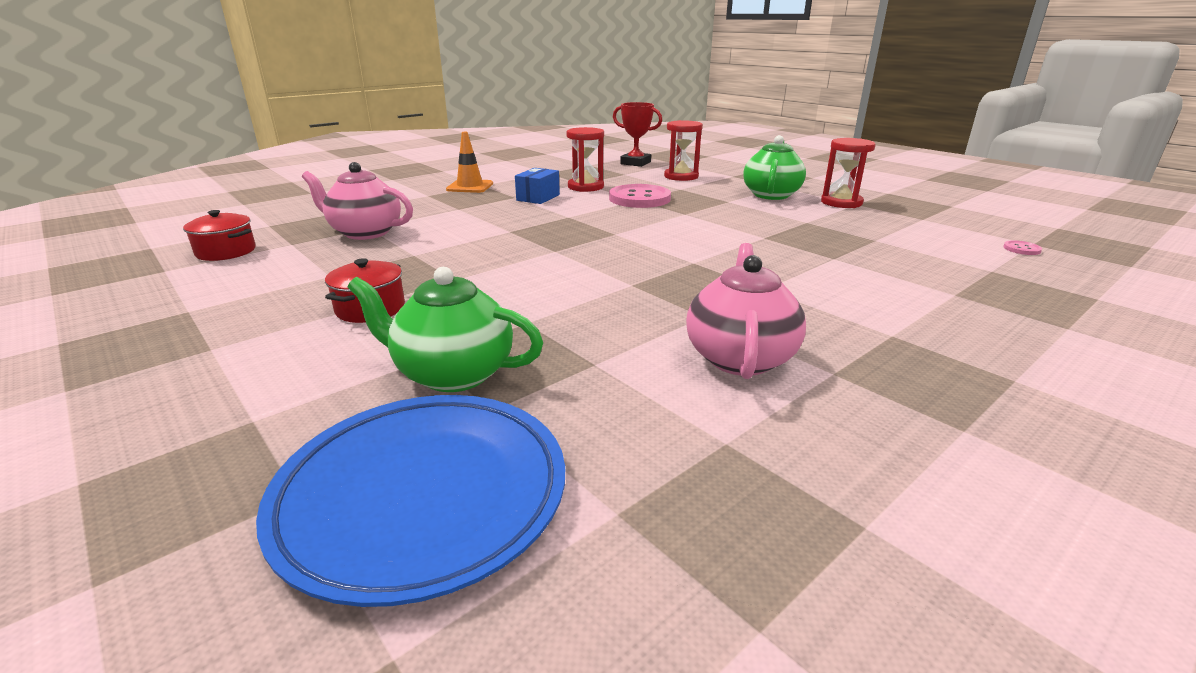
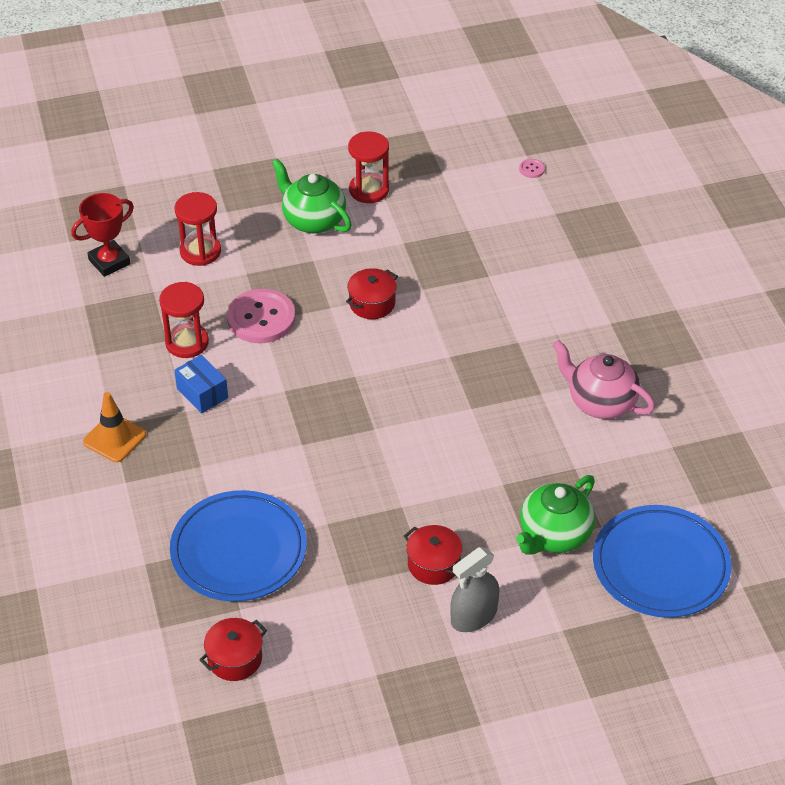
camera: 65 degrees left, 20 degrees up
pink teapot [302,162,413,240] -> blue plate [170,490,307,602]
none -> red pot [346,268,398,319]
none -> grey spray bottle [450,547,499,632]

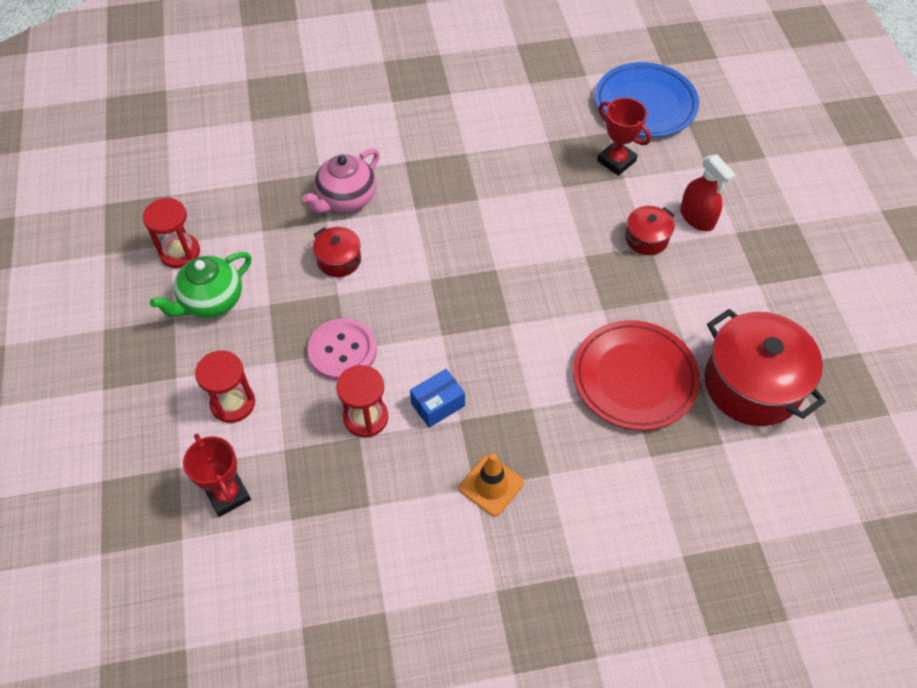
camera: 85 degrees left, 10 degrees up
blue plate [170,490,307,602] -> red plate [573,320,700,430]
red pot [199,618,267,681] -> red pot [704,309,826,426], size x2.04
grey spray bottle [450,547,499,632] -> red spray bottle [680,154,736,231]
green teapot [516,475,595,555] -> red trophy [597,98,651,176]
pink button [519,159,545,178] -> none
pink teapot [553,340,655,419] -> pink teapot moved to [302,148,380,213]

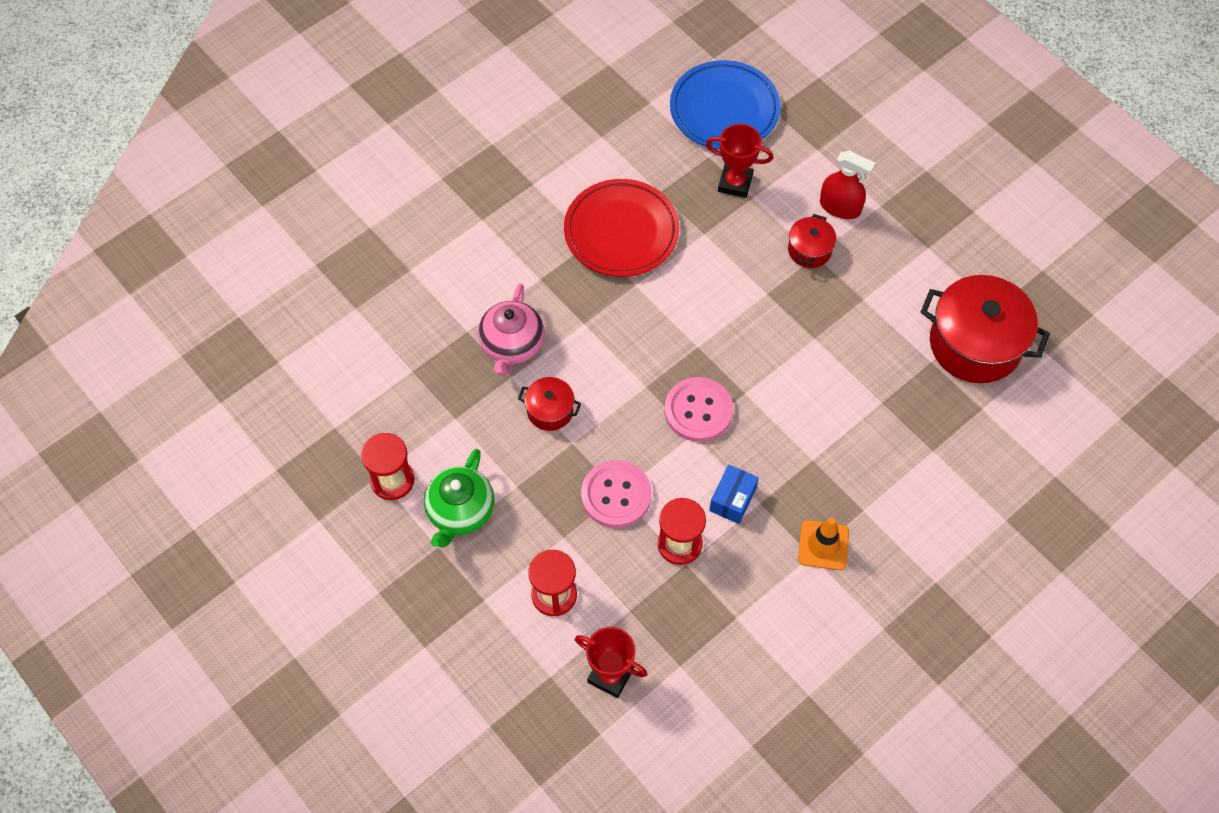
camera: 30 degrees left, 5 degrees up
red plate [573,320,700,430] -> red plate moved to [564,179,679,277]
none -> pink button [664,377,733,442]

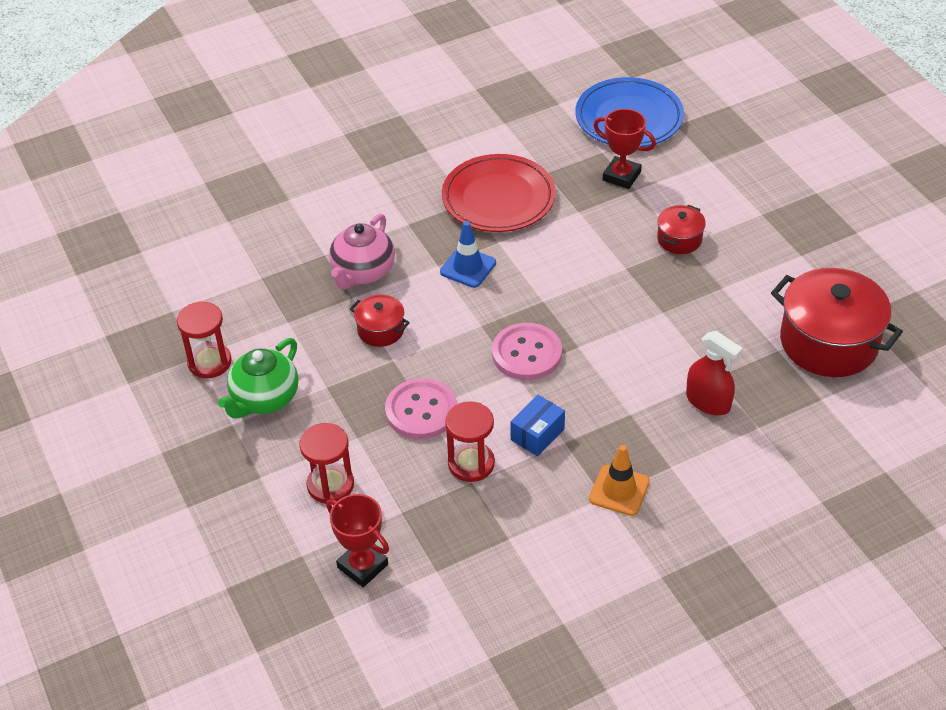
camera: 15 degrees right, 15 degrees down
red spray bottle [820,151,875,219] -> red spray bottle moved to [686,331,743,415]
none -> blue traffic cone [440,221,496,288]

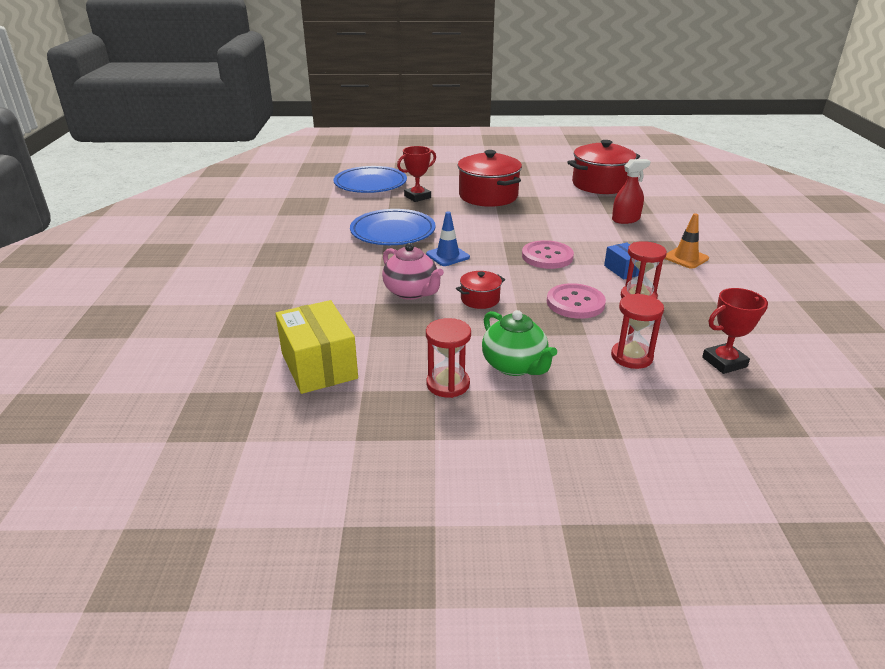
camera: 65 degrees left, 15 degrees down
red plate [442,154,556,232] -> blue plate [350,209,436,245]
red pot [657,205,706,254] -> red pot [457,150,522,207], size x2.04
none -> yellow box [275,300,358,394]

